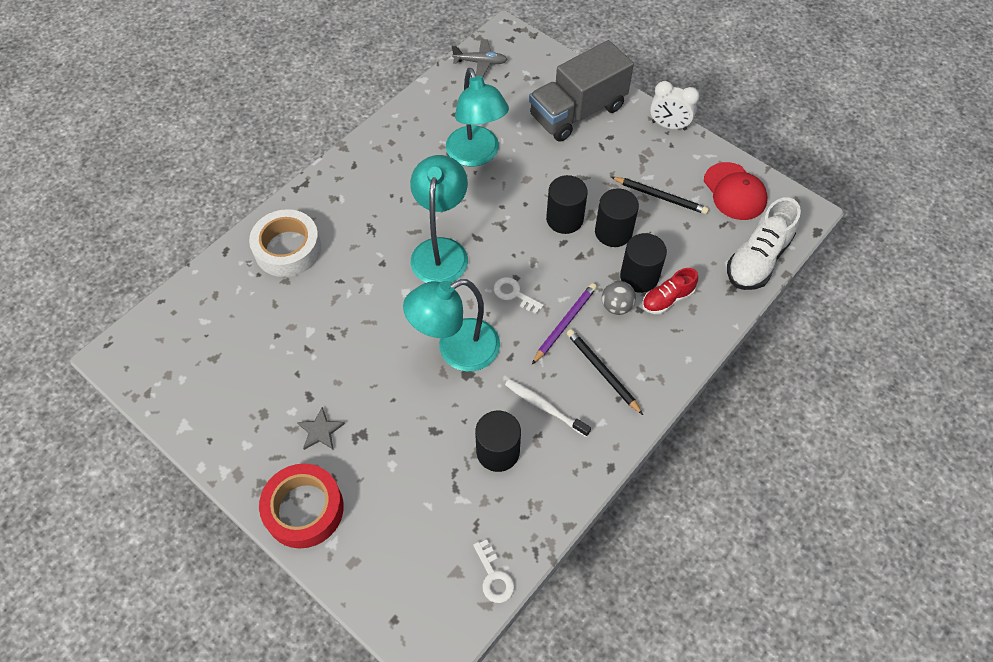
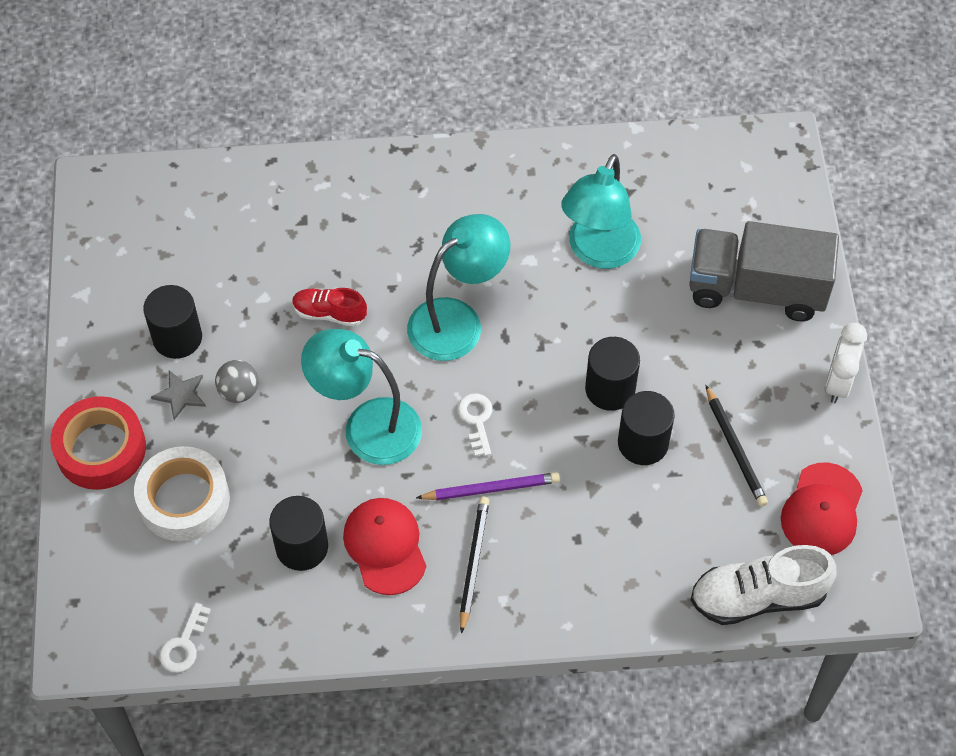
camera: 45 degrees right, 0 degrees up
white tape [249,209,321,277] -> white tape moved to [134,446,230,542]
grey plane [452,39,508,77] -> none
white toothbrush [505,379,591,437] -> red cap [343,498,426,595]
grey ball [602,281,636,315] -> grey ball moved to [215,360,258,403]
black cylinder [620,233,667,293] -> black cylinder moved to [143,285,202,359]
red shoe [642,268,698,314] -> red shoe moved to [292,288,367,327]
white clock [650,81,699,130] -> white clock turned 45 degrees clockwise [825,323,867,403]

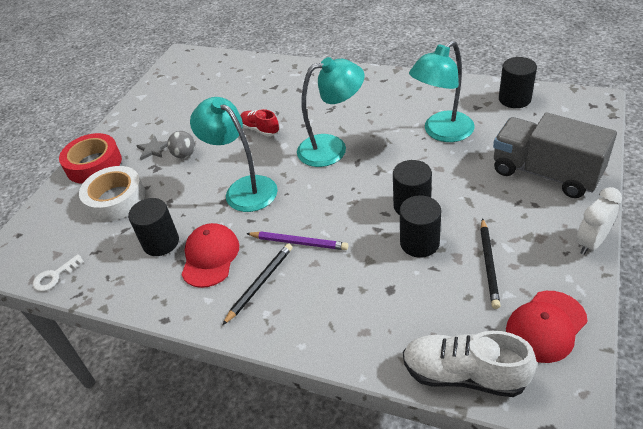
camera: 30 degrees right, 15 degrees down
black cylinder [143,285,202,359] -> black cylinder moved to [499,57,537,108]
white key [458,393,493,456] -> none

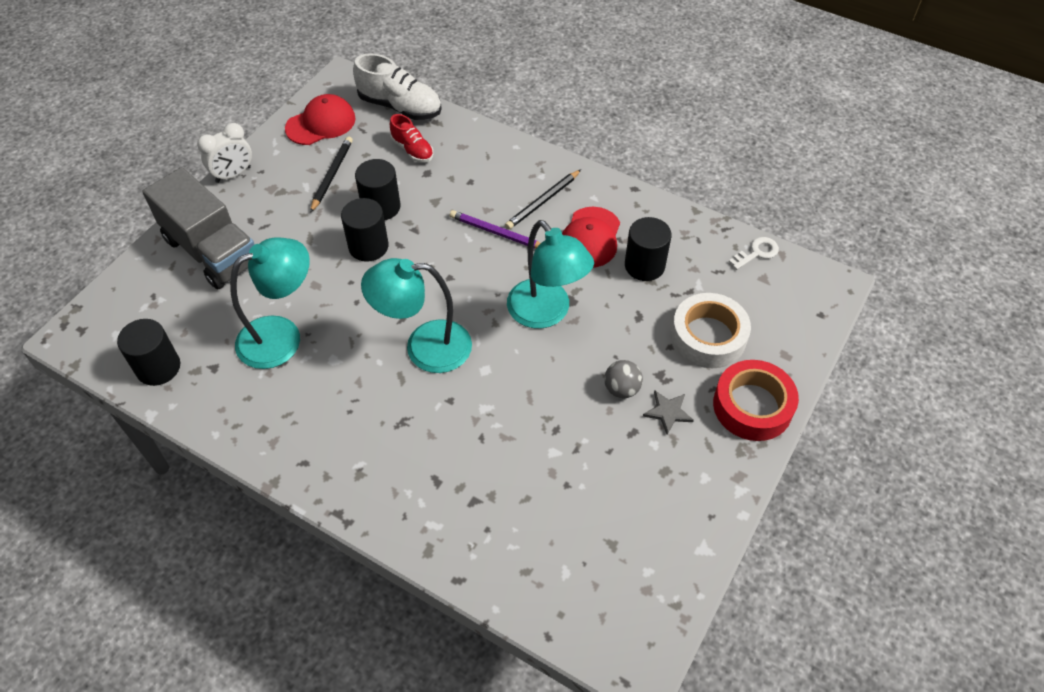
camera: 175 degrees left, 10 degrees up
red shoe [240,109,279,136] -> red shoe moved to [390,114,434,163]

